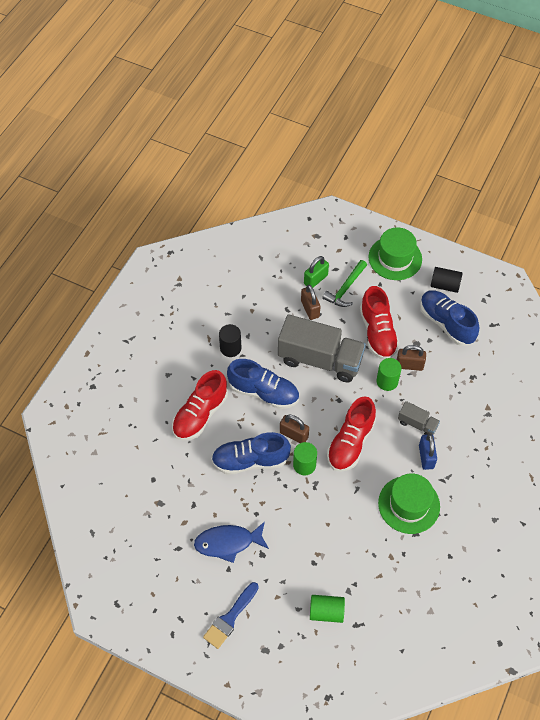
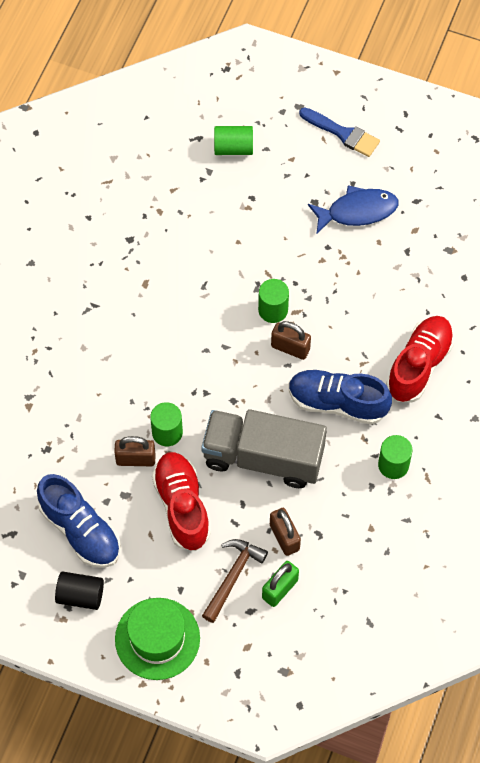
camera: 175 degrees right, 5 degrees up
blue brush [203,582,259,649] -> blue brush turned 90 degrees clockwise [299,107,380,157]
blue shoe [211,432,291,475] -> none
black cylinder [219,324,242,357] -> green cylinder [378,435,413,479]
green hammer [322,260,367,307] -> brown hammer [202,539,268,623]
red shoe [327,396,376,472] -> none
green hat [378,473,440,534] -> none
grey truck [398,401,440,435] -> none
blue padlock [419,434,437,470] -> none

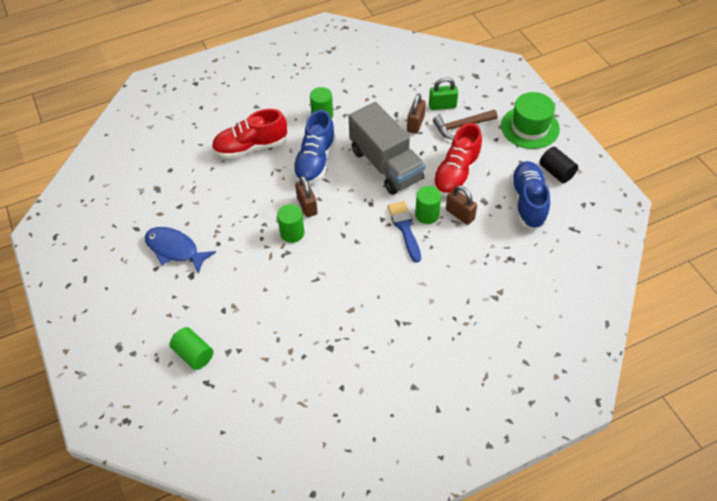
camera: 135 degrees left, 10 degrees down
blue shoe [289,369,392,425] -> blue shoe turned 45 degrees clockwise [292,110,336,185]
blue brush [299,107,380,157] -> blue brush moved to [388,201,421,263]

